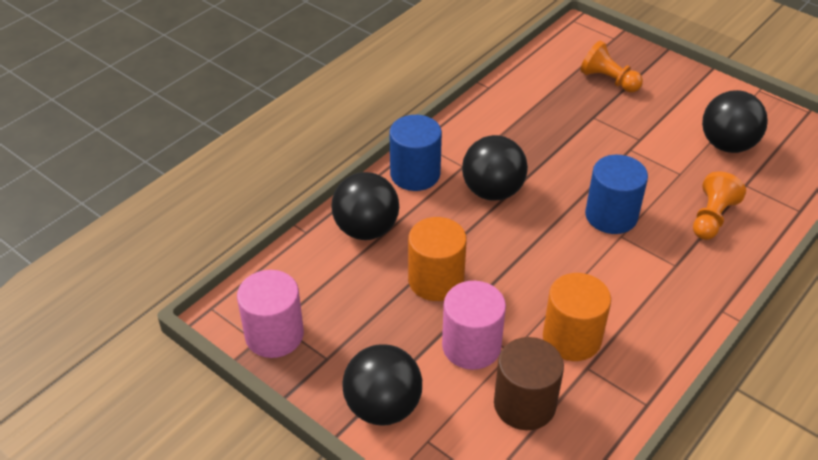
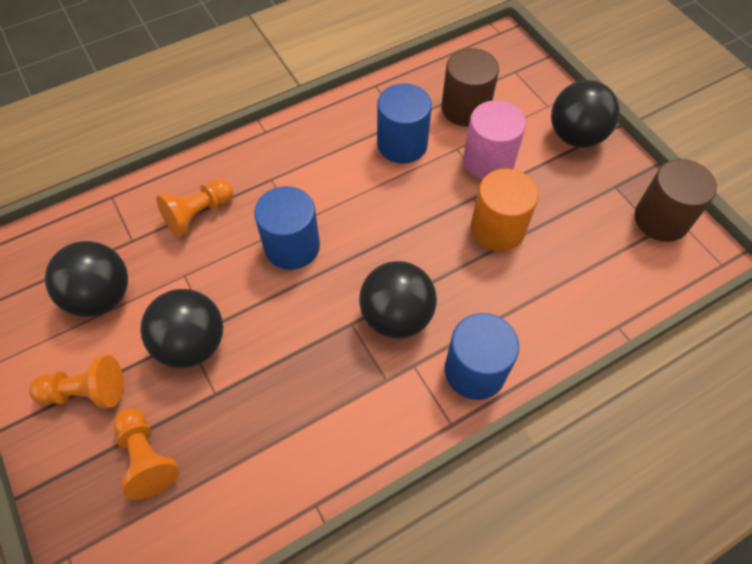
camera: 160 degrees left, 15 degrees up
pink cylinder [237,270,304,358] -> brown cylinder [635,159,717,242]
black ball [332,172,399,240] -> black ball moved to [140,289,223,368]
orange cylinder [543,273,611,361] -> blue cylinder [377,83,432,164]
none -> orange pawn [29,355,124,408]

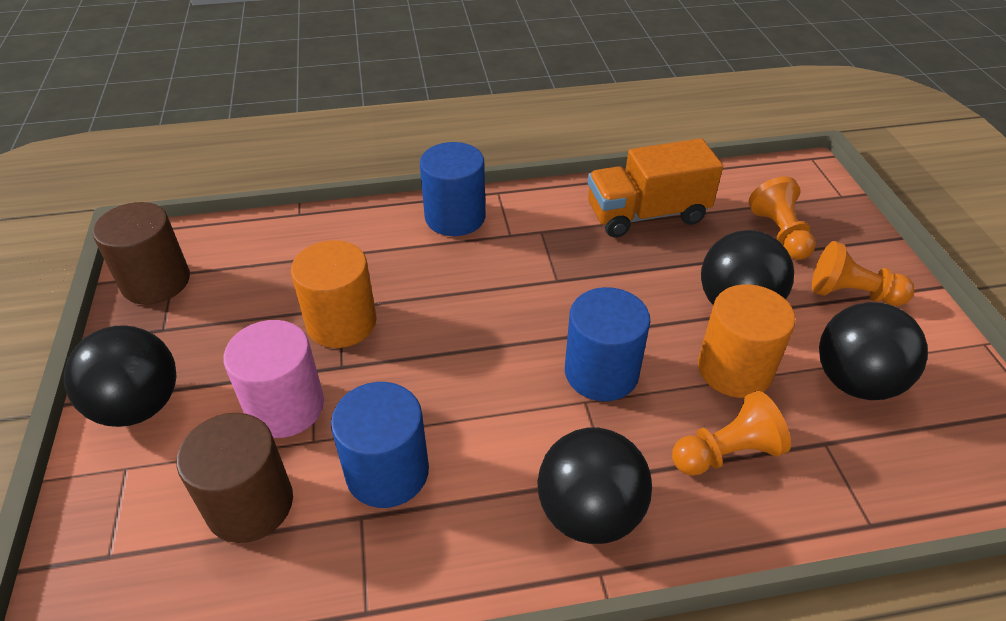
camera: 160 degrees left, 15 degrees down
black ball [359,261,437,339] -> black ball moved to [538,428,652,544]
none -> orange truck [588,138,723,237]
none -> orange cylinder [698,284,796,398]

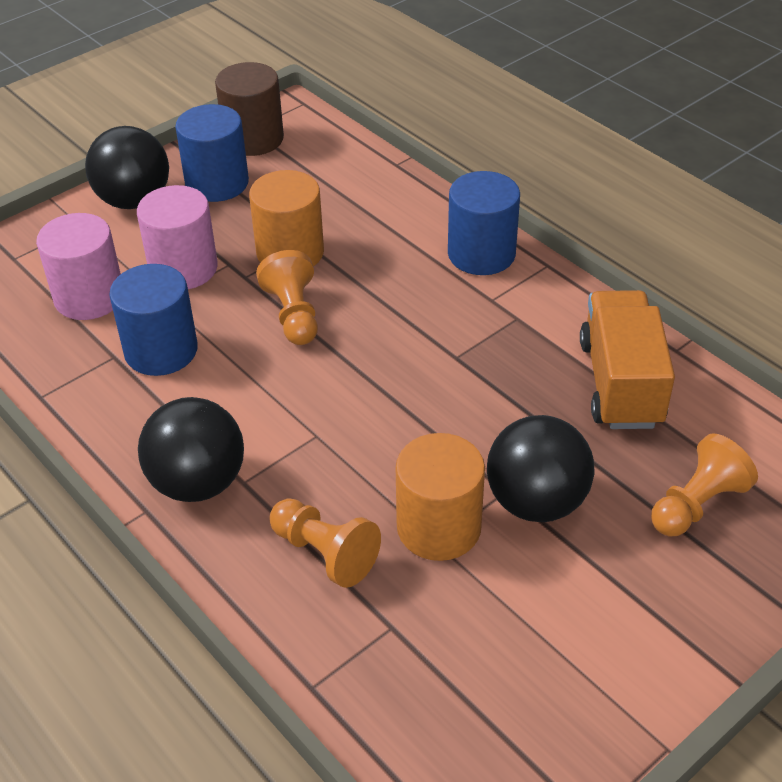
camera: 60 degrees right, 0 degrees up
brown cylinder [177,413,293,543] -> pink cylinder [36,213,121,320]
blue cylinder [565,287,650,401] -> blue cylinder moved to [175,104,249,202]
orange truck [588,138,723,237] -> orange truck turned 45 degrees clockwise [580,290,675,429]
orange pawn [812,241,914,306] -> orange pawn moved to [256,250,318,345]
black ball [819,302,928,400] -> none

